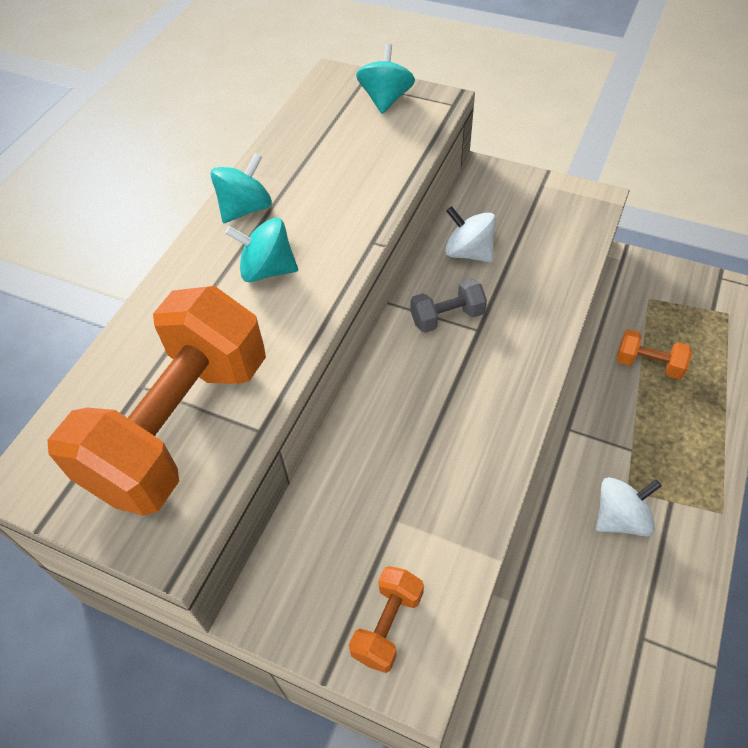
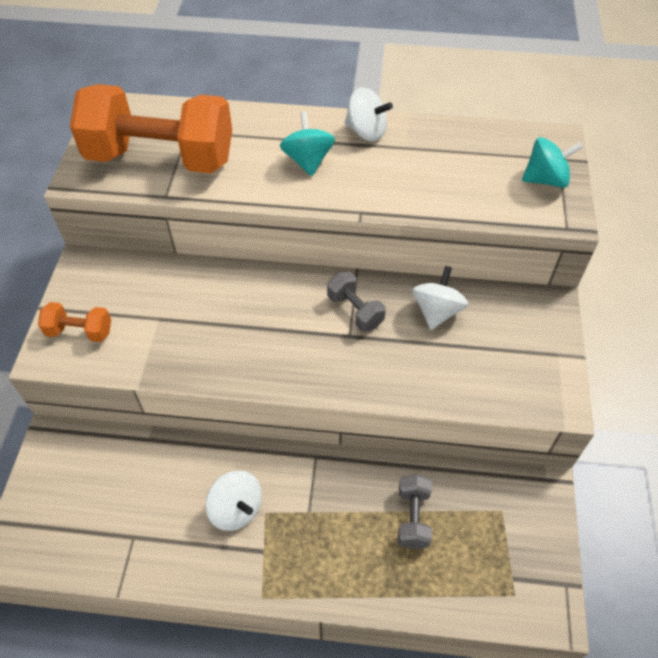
camera: 70 degrees right, 0 degrees up
turquoise spinning top [210,153,272,223] -> white spinning top [344,87,393,141]
orange dumbbell [617,329,692,379] -> grey dumbbell [398,474,432,549]

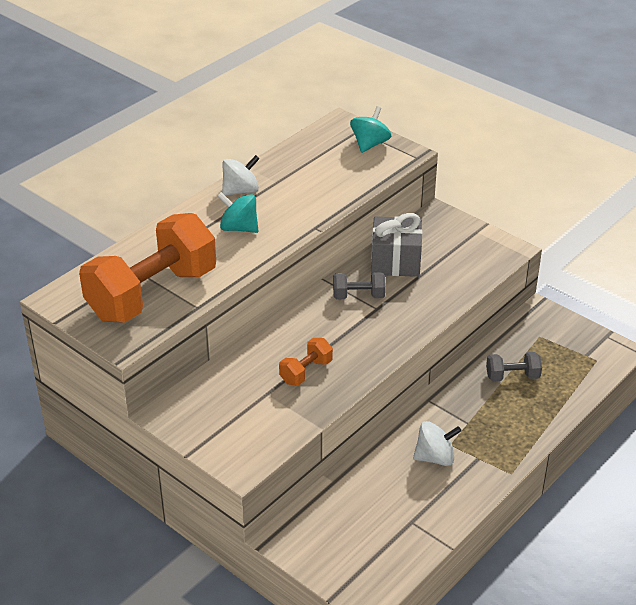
camera: 55 degrees left, 15 degrees down
orange dumbbell [38,302,111,342] -> orange dumbbell moved to [279,338,333,385]
grey dumbbell [398,474,432,549] -> grey dumbbell turned 45 degrees counterclockwise [486,352,542,382]
white spinning top [412,266,469,330] -> grey gift [371,213,422,277]

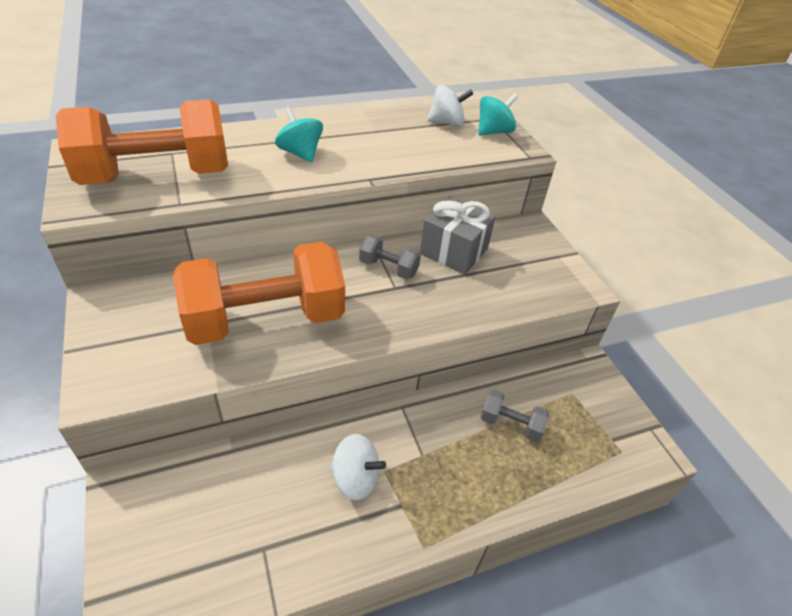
camera: 25 degrees right, 5 degrees up
white spinning top [222,155,260,196] -> white spinning top moved to [427,84,473,127]
orange dumbbell [279,338,333,385] -> orange dumbbell [173,242,345,345], size x2.35

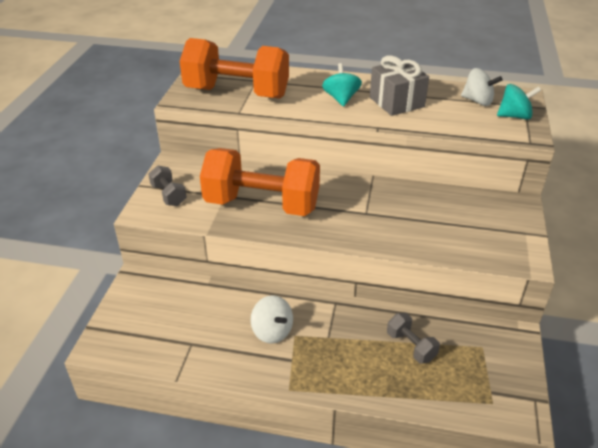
camera: 35 degrees right, 5 degrees down
grey dumbbell [359,235,421,279] -> grey dumbbell moved to [148,165,187,206]
grey gift [420,196,496,275] -> grey gift moved to [370,56,429,116]

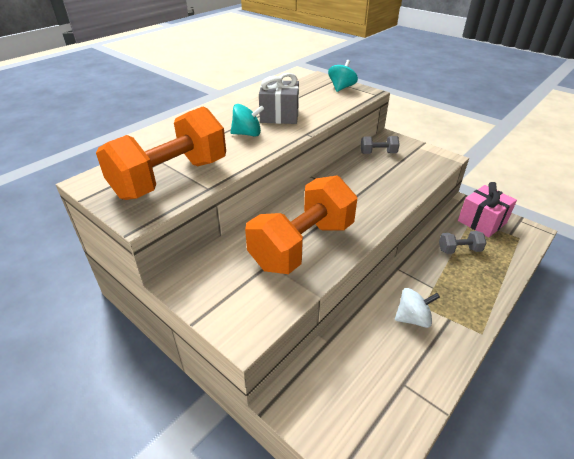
camera: 60 degrees left, 0 degrees up
grey dumbbell [148,165,187,206] -> grey dumbbell moved to [361,136,400,154]
turquoise spinning top [322,63,362,107] -> turquoise spinning top turned 150 degrees clockwise [231,104,264,136]
white spinning top [461,68,502,106] -> none
none -> pink gift [458,182,517,238]

